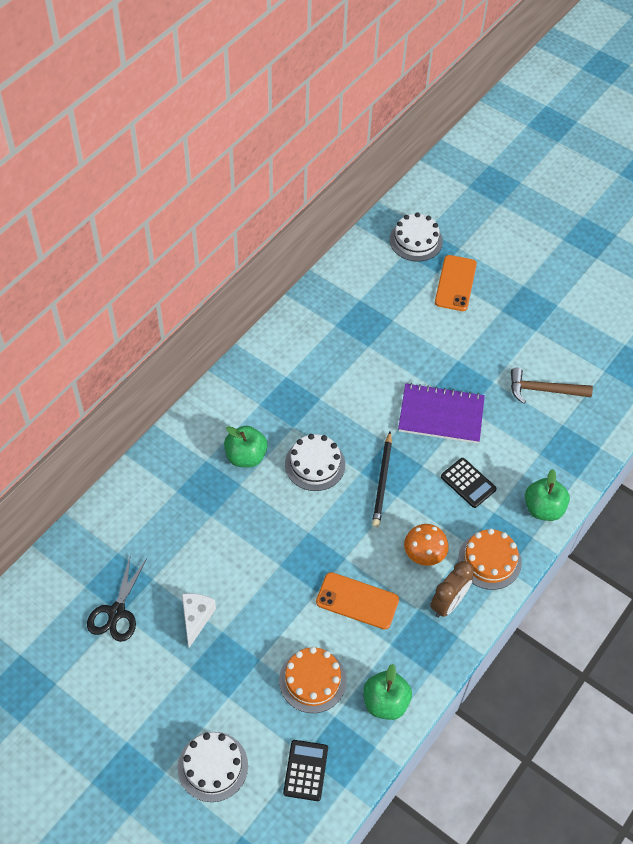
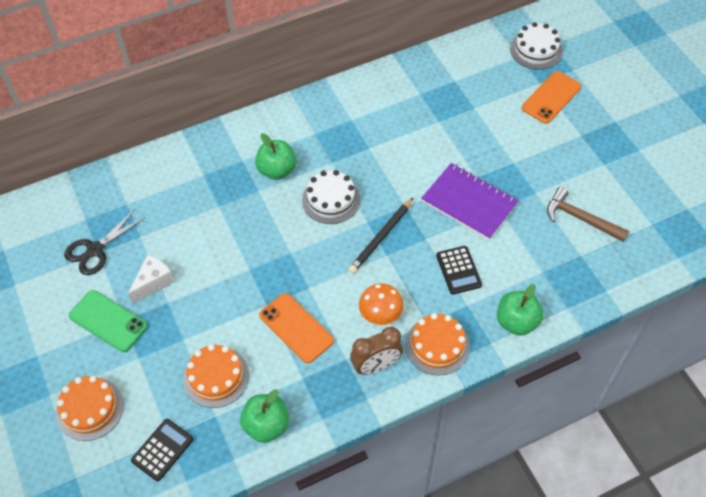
camera: 30 degrees right, 0 degrees up
white cake [178,732,248,802] -> orange cake [56,376,124,441]
none -> green phone [69,290,148,352]

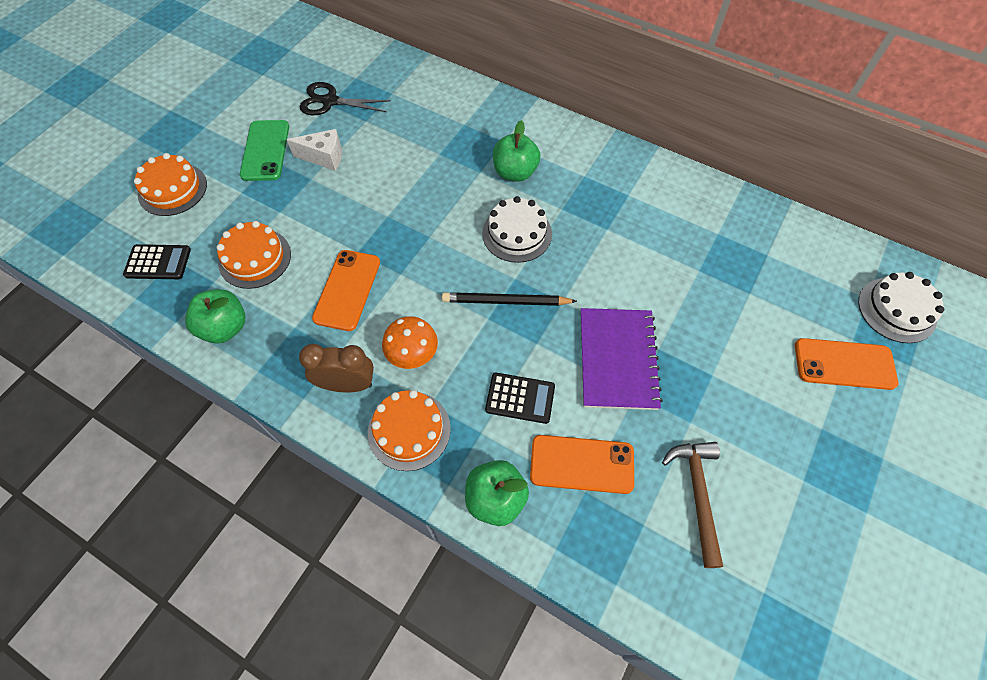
camera: 55 degrees right, 5 degrees up
brown clock [350,327,403,375] -> brown clock turned 150 degrees clockwise [299,344,374,392]
black calculator [436,246,482,294] -> black calculator turned 120 degrees counterclockwise [485,373,555,424]
none -> orange phone [530,435,634,494]

